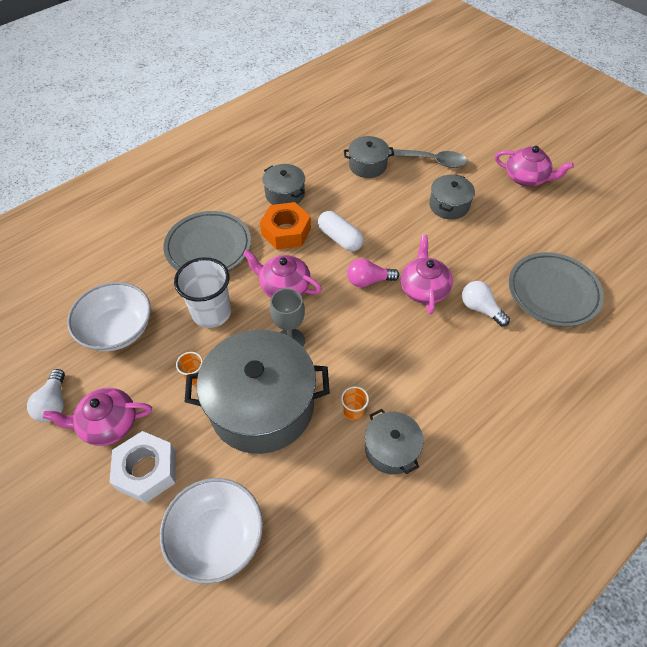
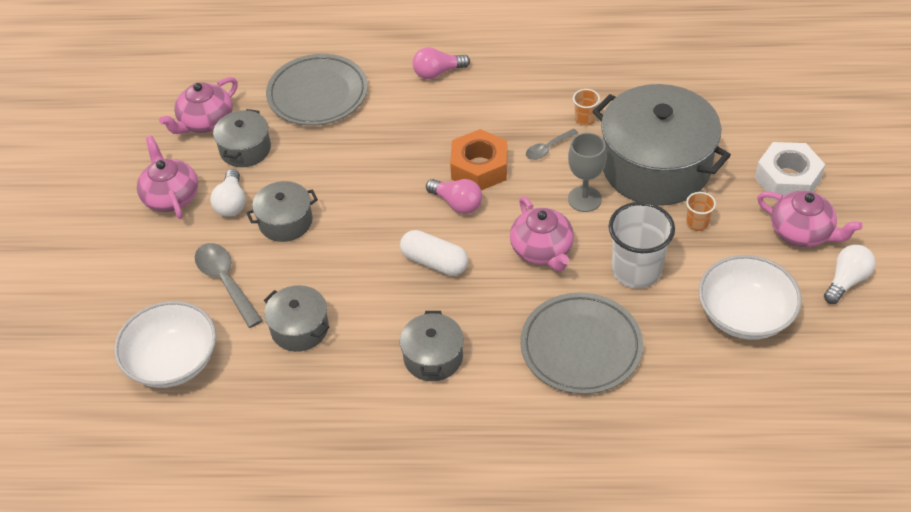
camera: 135 degrees left, 5 degrees down
white bowl [160,478,263,584] -> white bowl moved to [114,301,216,388]
orange nut [260,202,311,250] -> orange nut moved to [450,129,507,191]
white capsule [318,211,364,252] -> white capsule turned 60 degrees counterclockwise [400,230,468,276]
grey pot [365,409,424,474] -> grey pot moved to [213,109,271,167]
pink teapot [401,235,453,314] -> pink teapot moved to [159,77,238,134]
white light bulb [462,281,510,326] -> white light bulb moved to [210,169,246,217]
none -> pink light bulb [412,47,470,79]
none -> grey spoon [526,129,578,160]

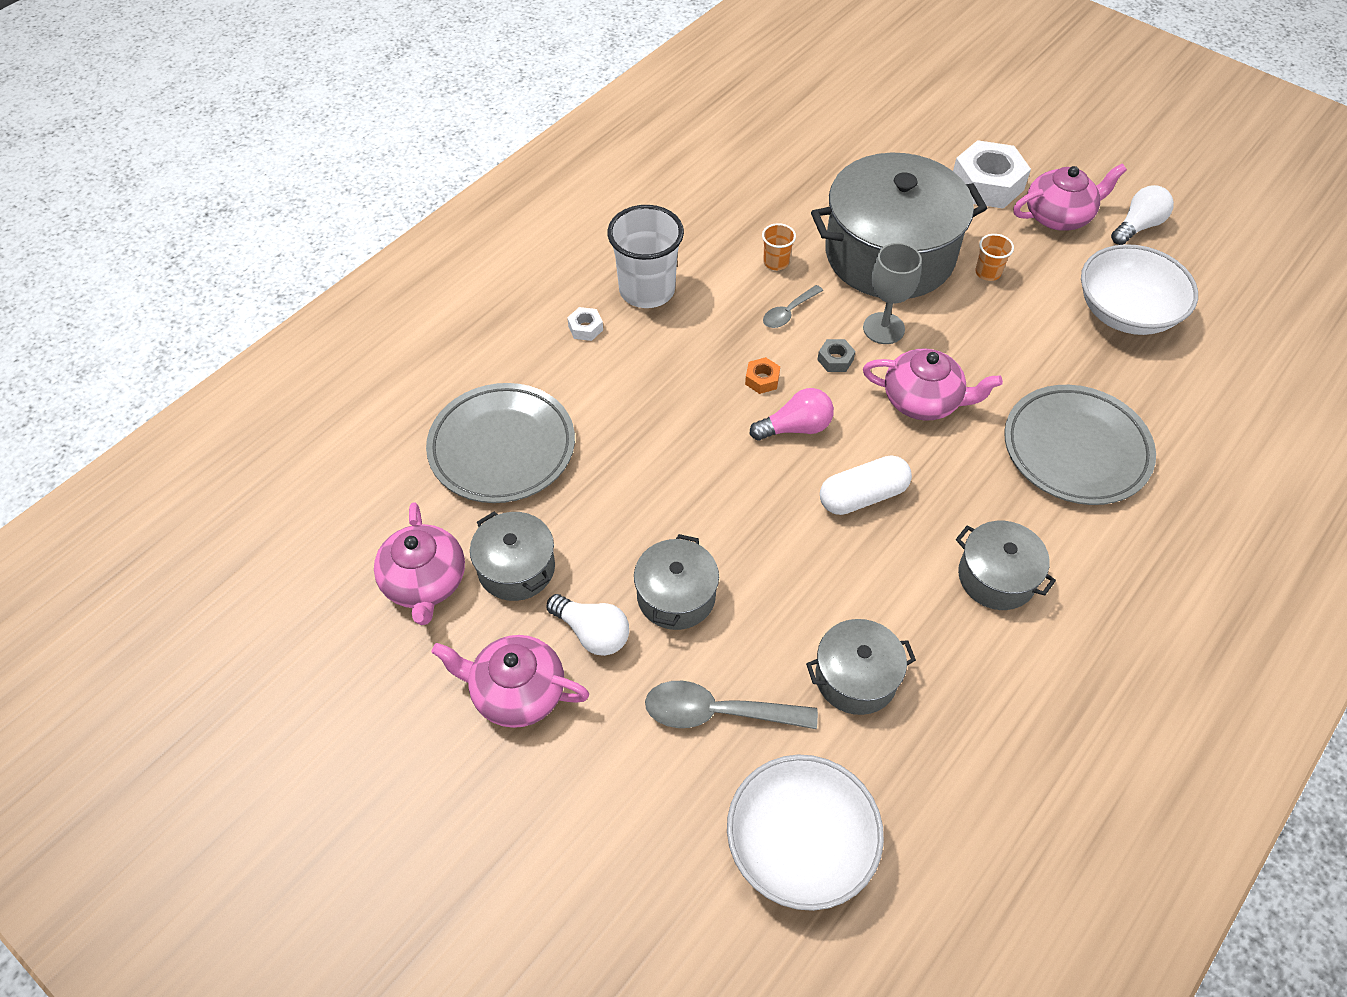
camera: 55 degrees left, 5 degrees up
pink light bulb [412,47,470,79] -> white nut [567,307,603,341]
orange nut [450,129,507,191] -> orange nut [745,357,780,394], size x0.44
grey spoon [526,129,578,160] -> grey spoon turned 45 degrees clockwise [763,285,823,328]
white cup [609,202,675,289] -> white cup moved to [607,205,684,308]
white light bulb [824,245,875,304] -> white light bulb turned 60 degrees clockwise [1111,185,1174,245]
none -> grey nut [817,339,855,372]

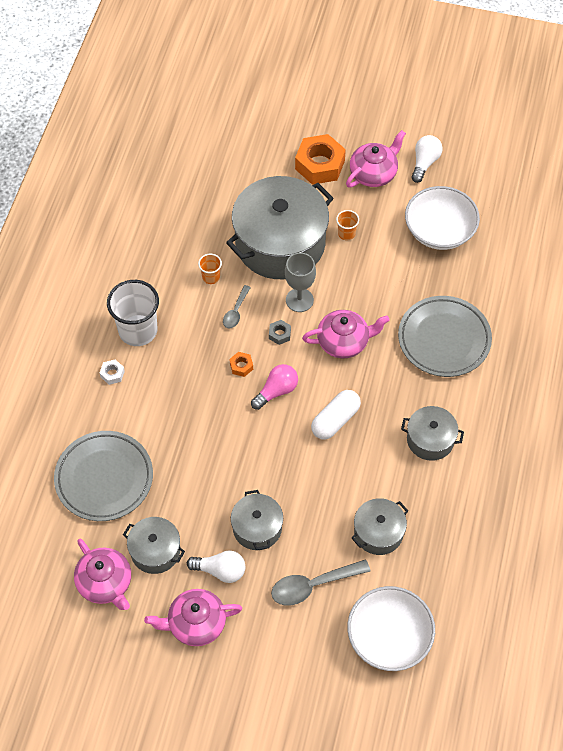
camera: 25 degrees left, 5 degrees up
white nut [953,140,1031,209] -> orange nut [295,134,346,185]

